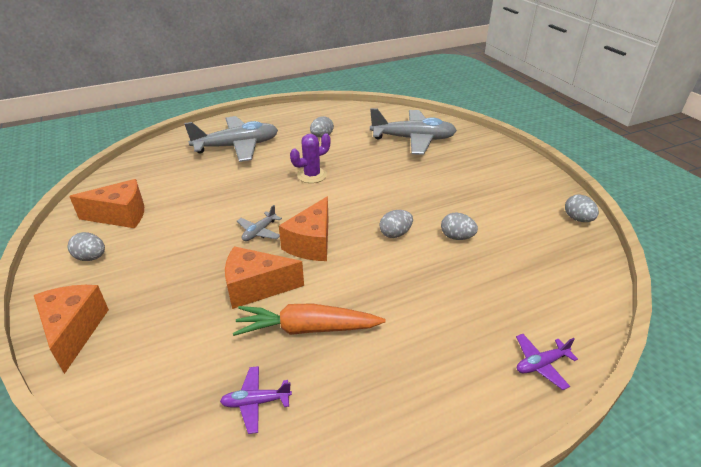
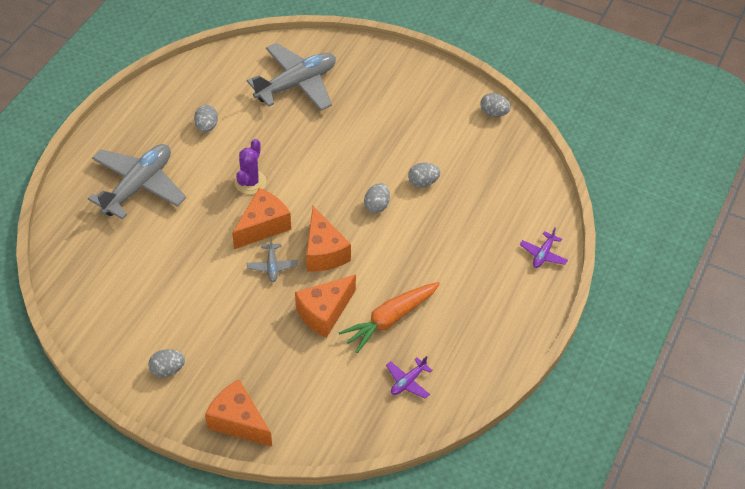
camera: 40 degrees left, 15 degrees up
orange cheese [69,179,144,228] -> orange cheese moved to [232,188,291,249]

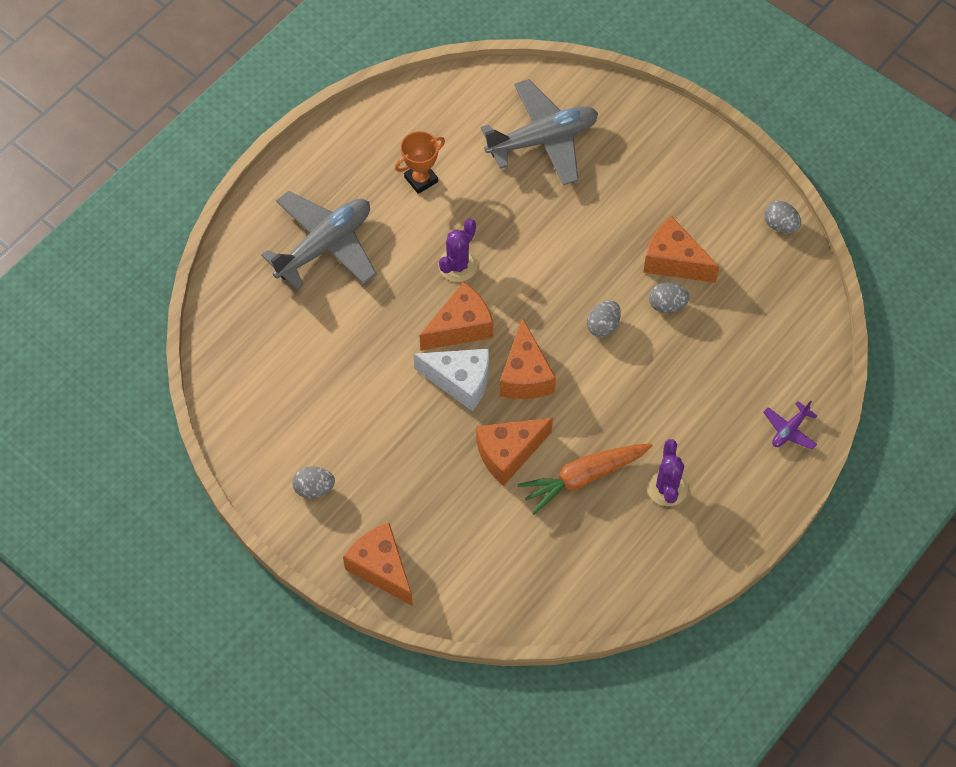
camera: 15 degrees right, 10 degrees up
grey egg [194,105,218,132] -> orange trophy [395,131,445,194]
grey plane [247,236,298,282] -> white cheese [413,349,489,411]
purple plane [386,356,433,399] -> none
none -> orange cheese [643,216,719,283]
none -> purple cactus [647,439,688,506]

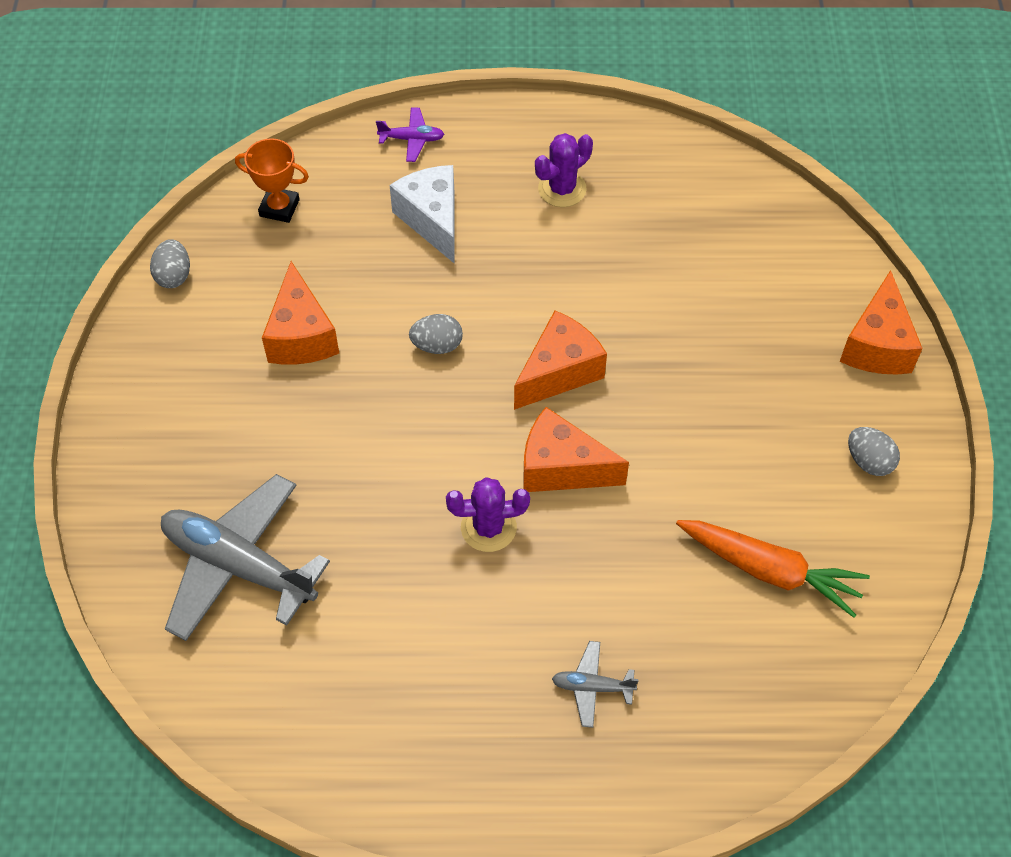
camera: 130 degrees left, 5 degrees down
grey plane [261,191,377,290] -> grey plane [552,641,639,728], size x0.44
orange trophy [395,131,445,194] -> orange trophy moved to [235,138,309,223]
white cheese [413,349,489,411] -> white cheese moved to [389,165,455,264]
orange cheese [476,418,553,486] -> none
orange carrot [518,443,653,515] -> orange carrot moved to [676,520,870,618]
grey egg [649,283,690,313] -> none

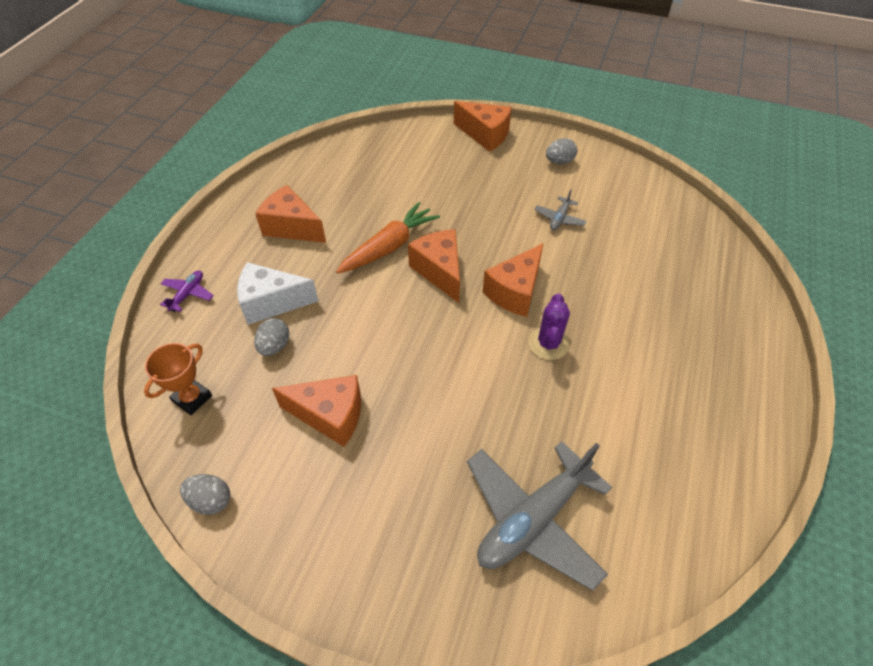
camera: 70 degrees left, 5 degrees down
grey egg [409,314,463,354] -> grey egg moved to [254,318,289,356]
purple cactus [535,133,593,207] -> orange cheese [255,185,326,243]
grey plane [552,641,639,728] -> grey plane moved to [534,189,587,230]
orange carrot [676,520,870,618] -> orange carrot moved to [336,202,440,274]

